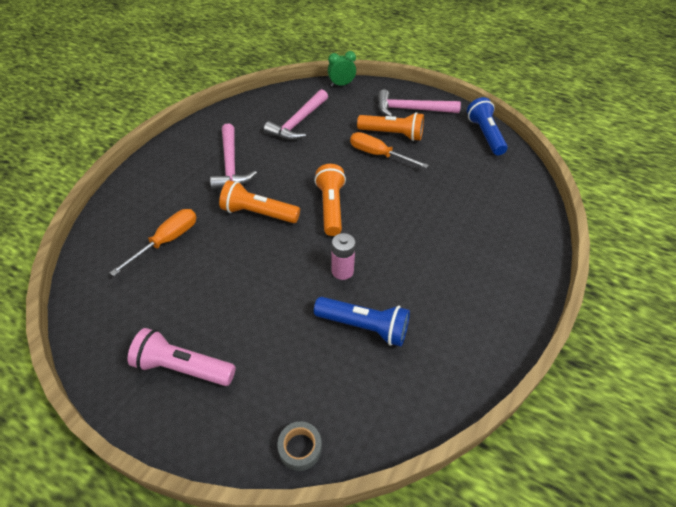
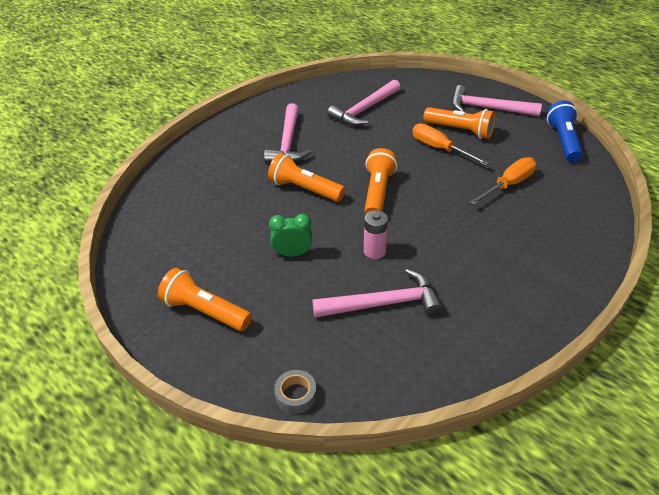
camera: 15 degrees right, 5 degrees down
orange screwdriver [110,209,197,276] -> orange screwdriver moved to [470,157,536,205]
pink flashlight [128,328,236,386] -> orange flashlight [158,268,252,331]
blue flashlight [314,297,410,347] -> pink hammer [312,269,442,318]
green clock [328,51,356,87] -> green clock moved to [269,214,312,257]

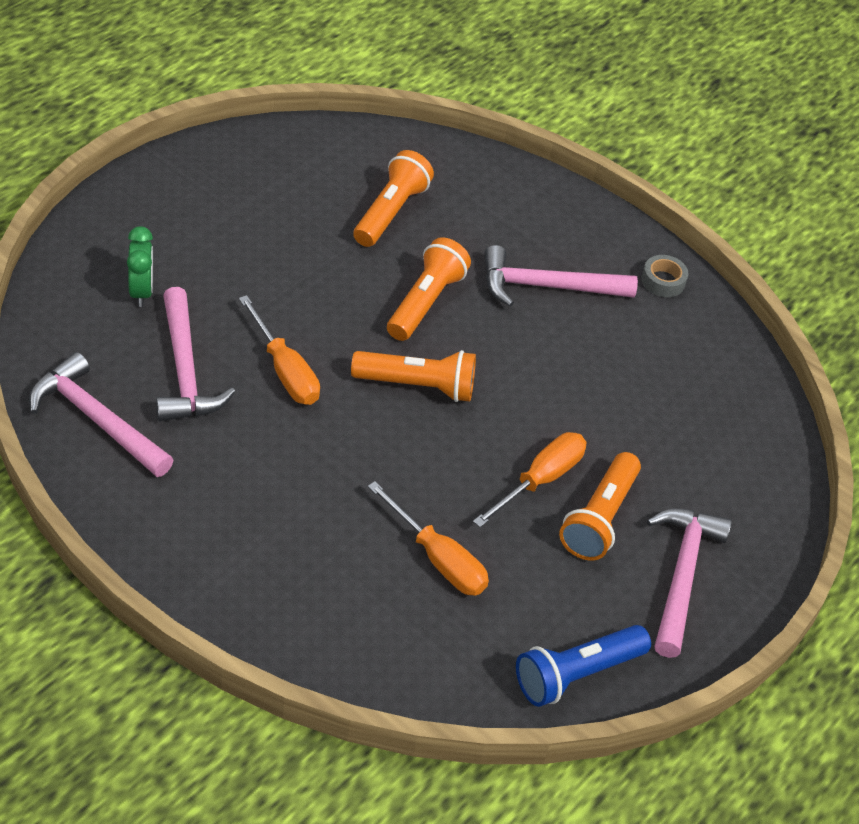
camera: 80 degrees right, 5 degrees up
orange flashlight [158,268,252,331] -> orange flashlight moved to [353,150,434,247]
green clock [269,214,312,257] -> green clock moved to [127,226,153,307]
grey tape [274,370,317,414] -> grey tape moved to [641,255,688,297]
pink hammer [327,79,401,126] -> pink hammer moved to [29,352,174,477]
pink battery [364,210,388,259] -> orange screwdriver [239,295,320,405]
blue flashlight [547,100,583,162] -> blue flashlight turned 150 degrees clockwise [516,625,651,707]

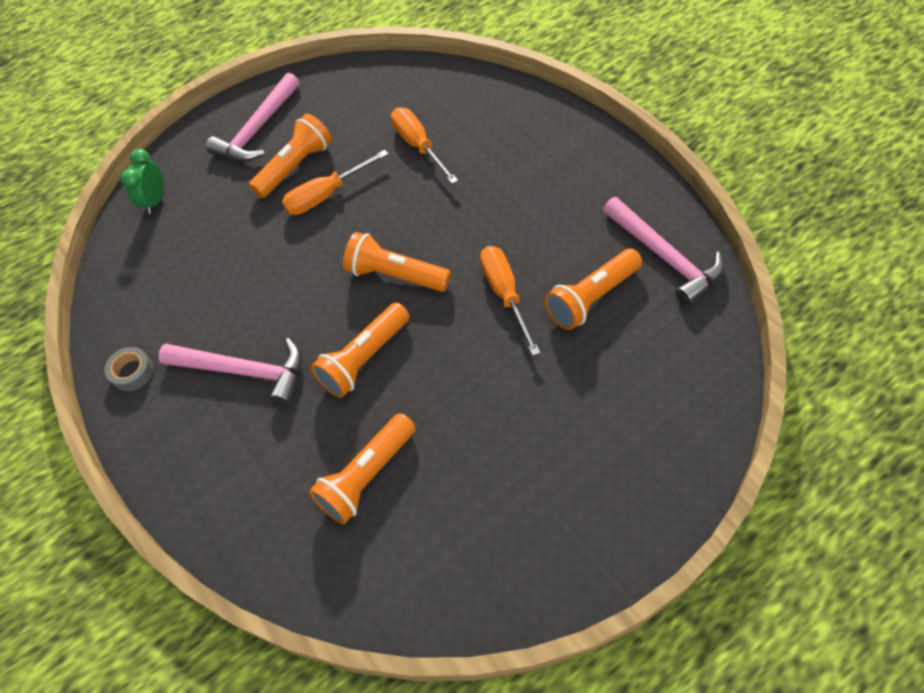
camera: 155 degrees left, 10 degrees up
green clock [127,226,153,307] -> green clock moved to [121,149,164,214]
pink hammer [156,287,235,422] -> orange flashlight [545,249,642,330]
blue flashlight [516,625,651,707] -> none

